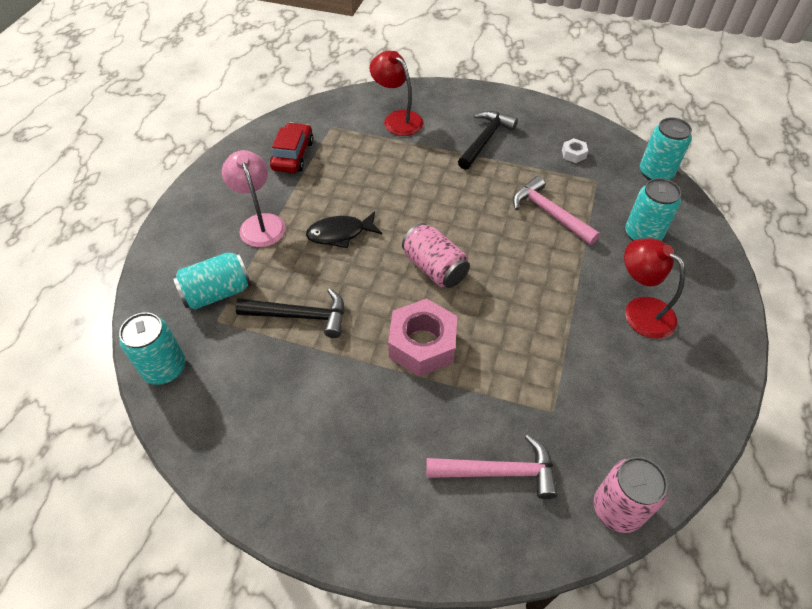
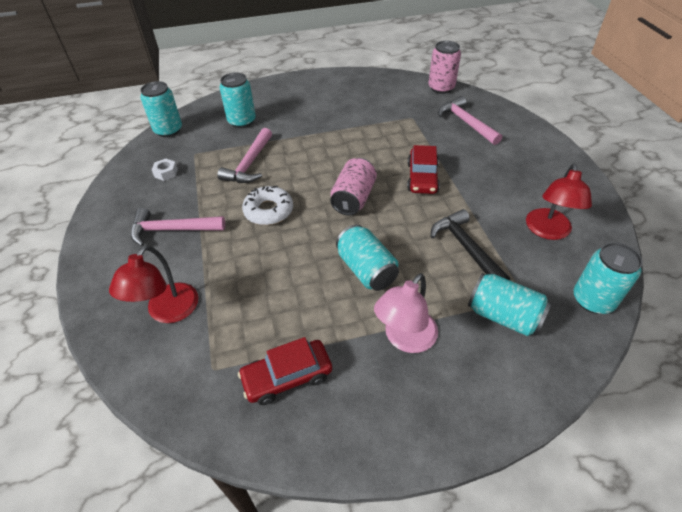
camera: 120 degrees left, 5 degrees down
black fish [306,211,382,248] -> turquoise can [336,224,399,291]
pink nut [388,298,457,377] -> red car [407,145,440,194]
black hammer [458,111,518,170] -> pink hammer [131,208,225,246]
red lamp [624,238,685,339] -> red lamp moved to [526,164,592,240]
none -> white donut [242,186,293,225]

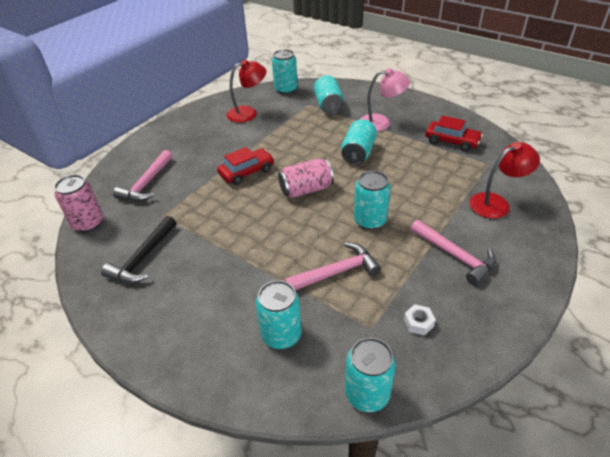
camera: 130 degrees left, 5 degrees down
white donut [242,186,293,225] -> turquoise can [354,171,391,230]
black hammer [431,209,510,280] -> black hammer moved to [101,216,177,283]

